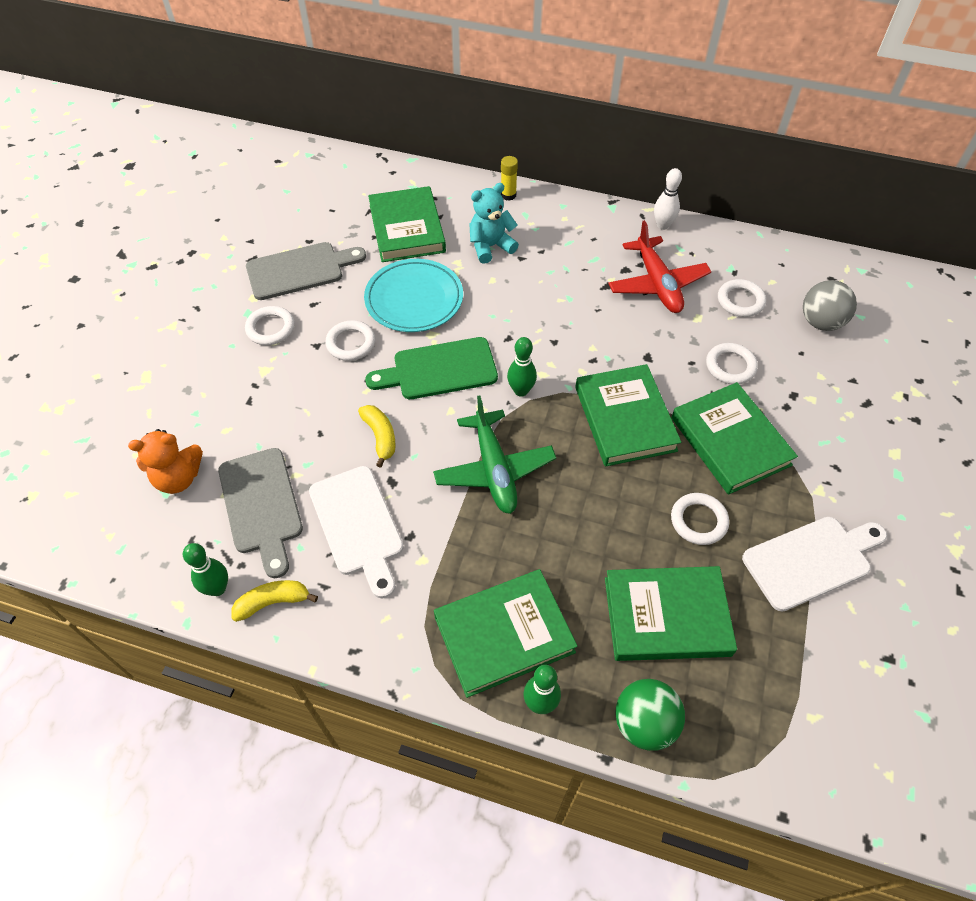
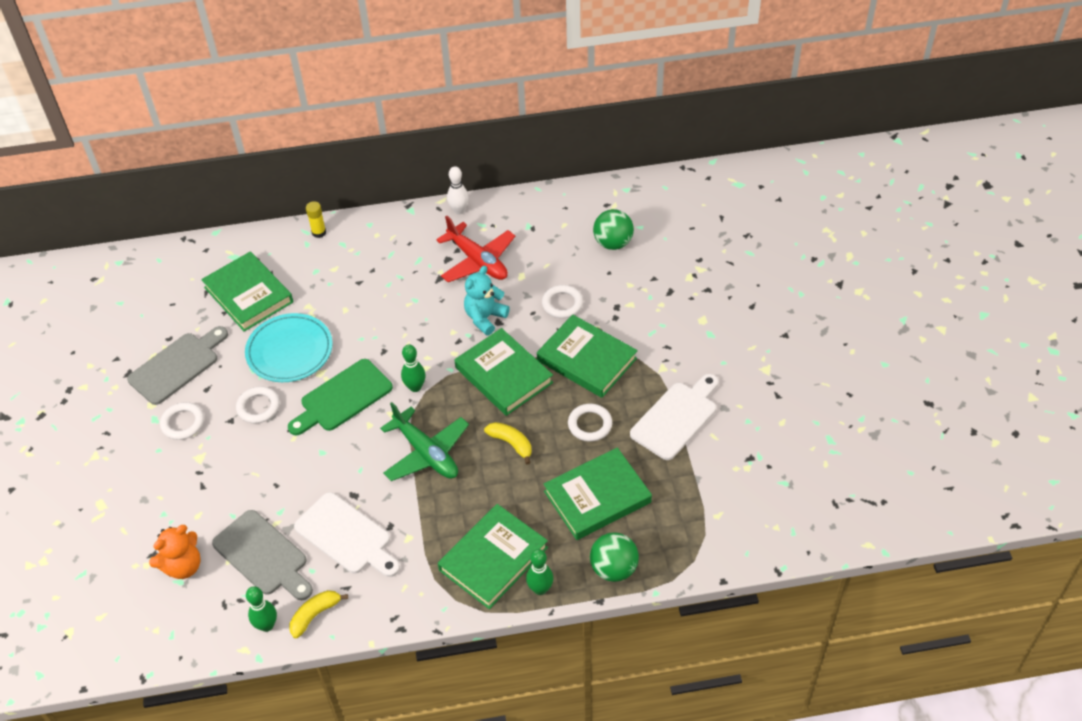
camera: 25 degrees left, 5 degrees down
yellow banana [358,405,396,468] -> yellow banana moved to [484,422,532,464]
turquoise teddy bear [469,183,519,264] -> turquoise teddy bear moved to [464,265,510,335]
white ring [718,279,766,317] -> none
grey ball [803,280,857,331] -> green ball [593,209,634,250]

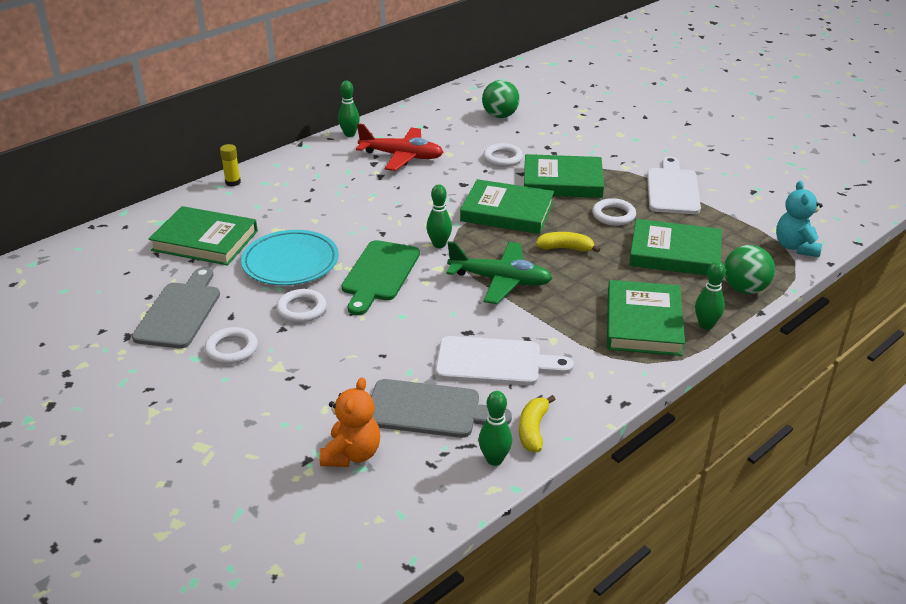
camera: 35 degrees left, 15 degrees down
white bowling pin [447,166,469,214] -> green bowling pin [338,81,360,137]
turquoise teddy bear [464,265,510,335] -> turquoise teddy bear moved to [776,181,823,257]
green book [543,447,652,540] -> green book turned 75 degrees clockwise [629,219,722,276]

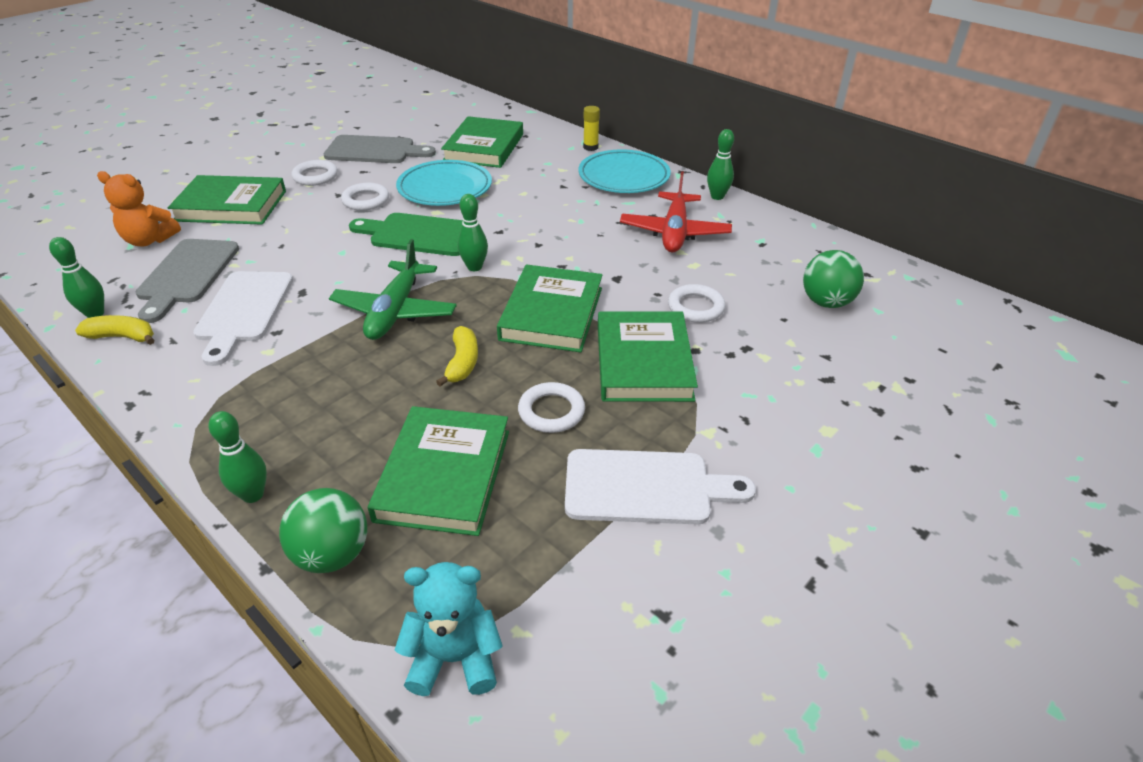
camera: 85 degrees right, 5 degrees up
green book [607,280,685,356] -> green book moved to [168,175,286,224]
none -> turquoise plate [578,149,671,193]

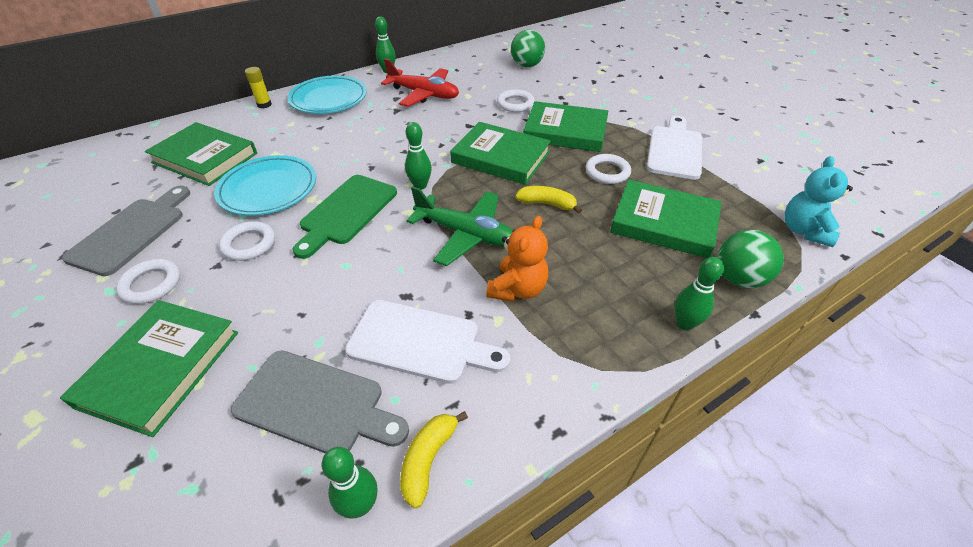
camera: 75 degrees left, 5 degrees up
orange teddy bear [97,171,181,246] -> orange teddy bear moved to [486,216,548,302]

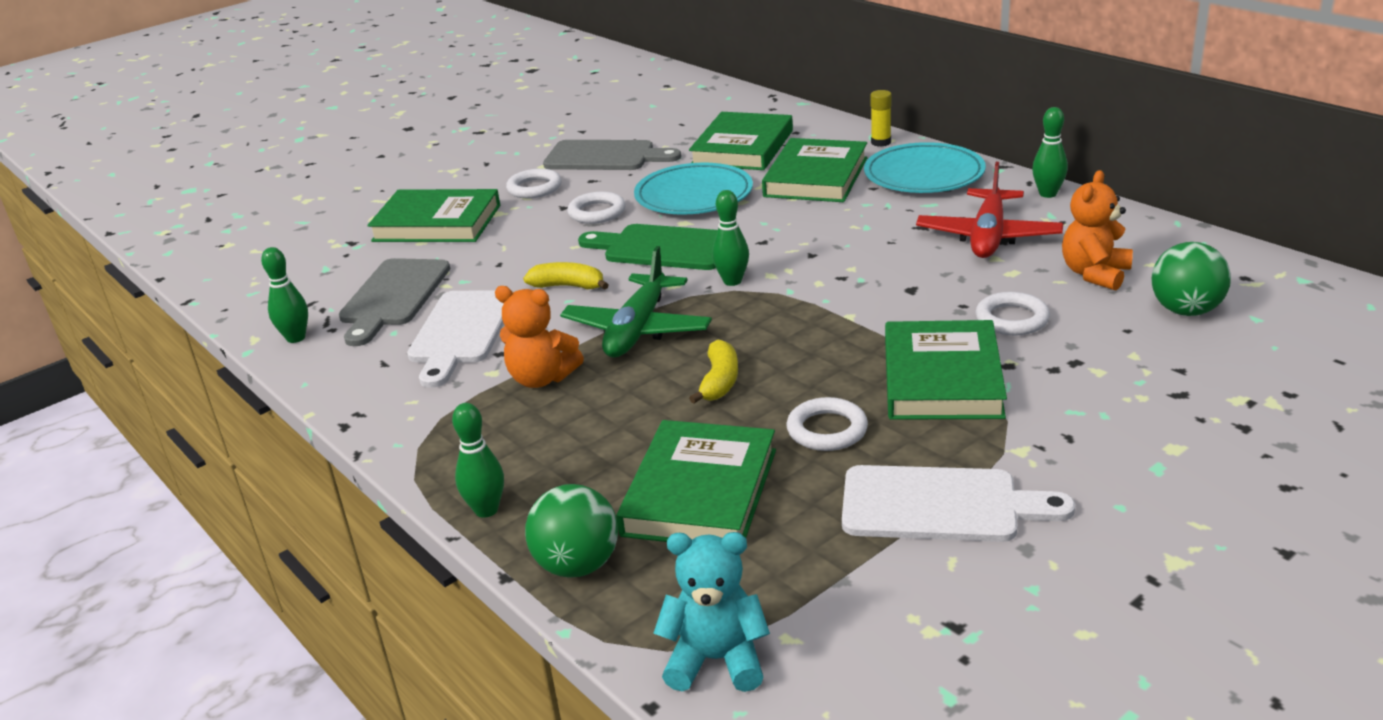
camera: 85 degrees right, 15 degrees down
yellow banana [400,411,468,509] -> yellow banana moved to [523,262,609,290]
green book [450,122,551,185] -> green book moved to [762,138,867,202]
none -> orange teddy bear [1062,170,1133,291]

